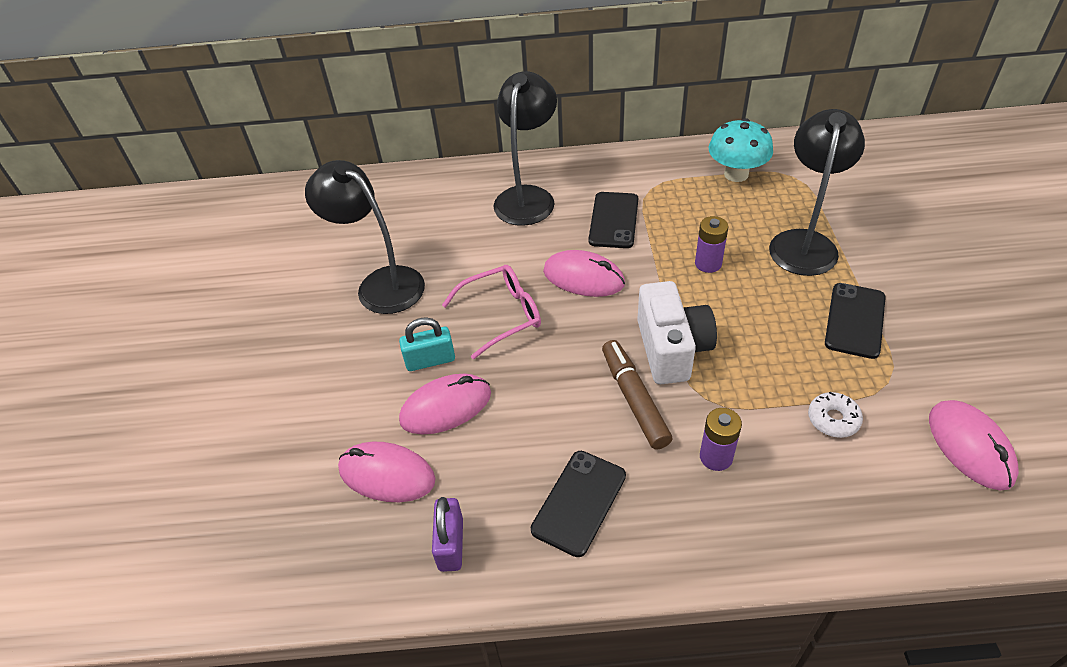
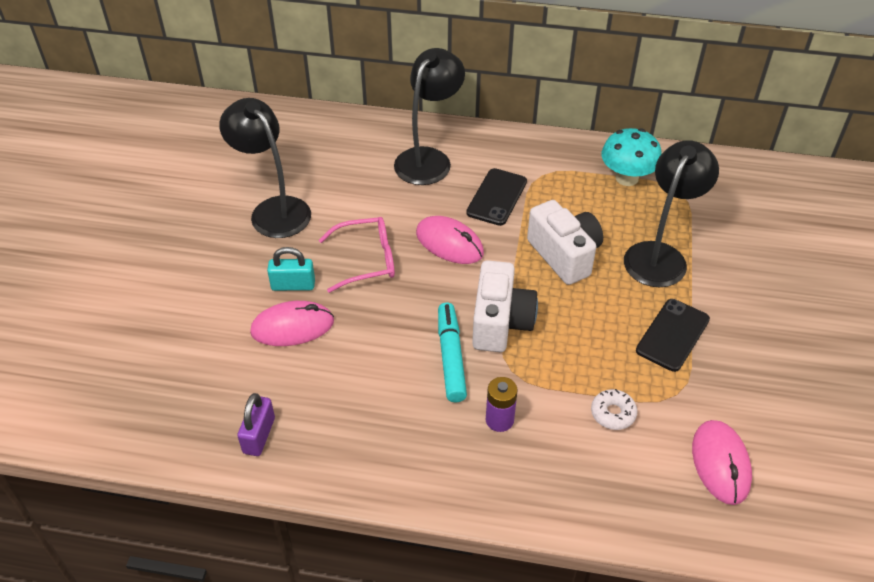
camera: 10 degrees right, 0 degrees up
pink mouse [338,442,436,502] -> none
black phone [531,451,626,557] -> none
brown marker [602,340,673,450] -> turquoise marker [438,303,467,402]
purple battery [695,216,729,273] -> white camera [527,200,603,285]

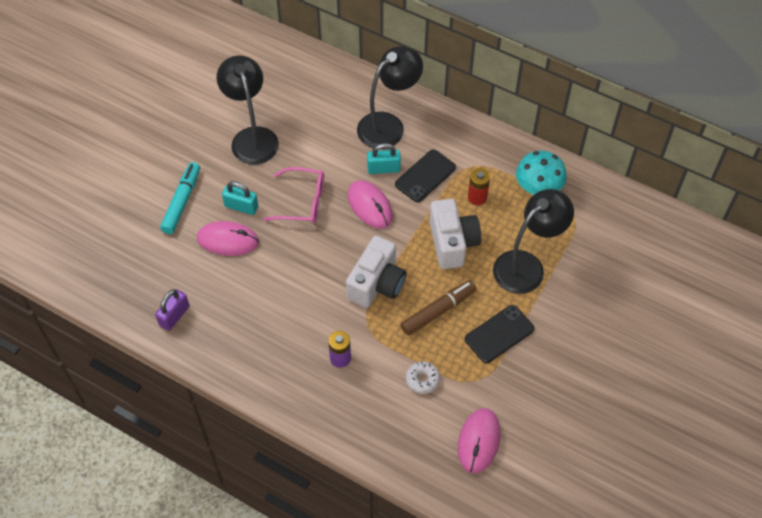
camera: 20 degrees right, 10 degrees up
turquoise marker [438,303,467,402] -> turquoise marker moved to [160,162,200,234]
none -> turquoise padlock [367,143,401,174]
none -> brown marker [400,280,476,336]
none -> red battery [468,168,490,205]

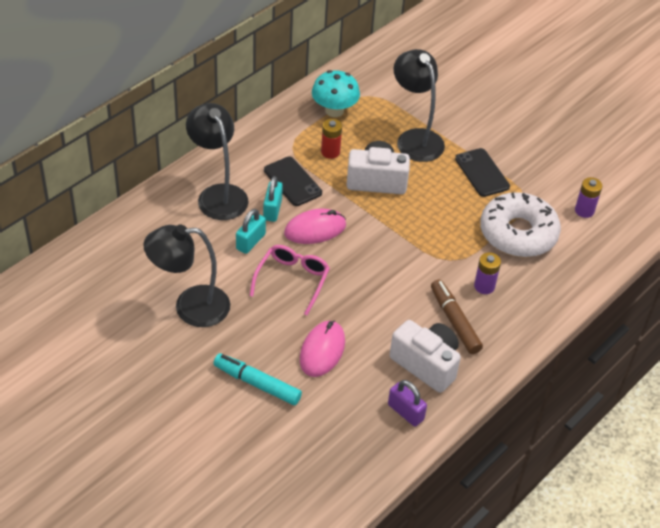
camera: 80 degrees left, 10 degrees down
turquoise padlock [222,181,258,215] -> turquoise padlock moved to [236,209,266,254]
white camera [346,236,406,308] -> white camera moved to [390,320,461,393]
brown marker [400,280,476,336] -> brown marker moved to [431,280,483,354]
white donut [406,361,440,394] -> white donut [480,192,561,257], size x2.46
pink mouse [458,408,500,473] -> purple battery [575,177,602,218]

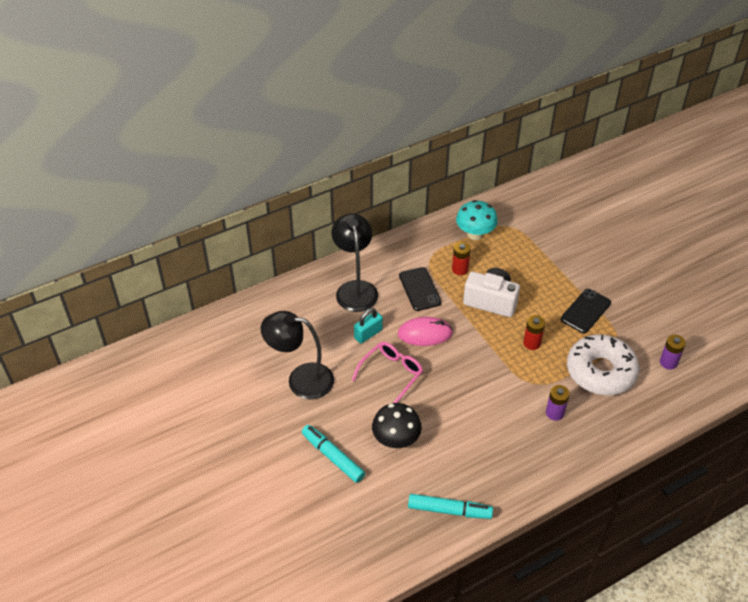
camera: 20 degrees right, 0 degrees up
turquoise padlock [263,176,283,222] -> none
pink mouse [300,321,345,377] -> black mushroom [372,403,422,449]
purple padlock [388,380,427,427] -> turquoise marker [408,494,493,519]
white camera [390,320,461,393] -> none
black lamp [393,49,445,162] -> none
brown marker [431,280,483,354] -> none
black phone [455,148,510,197] -> black phone turned 45 degrees clockwise [561,289,611,333]
none -> red battery [523,315,545,350]

